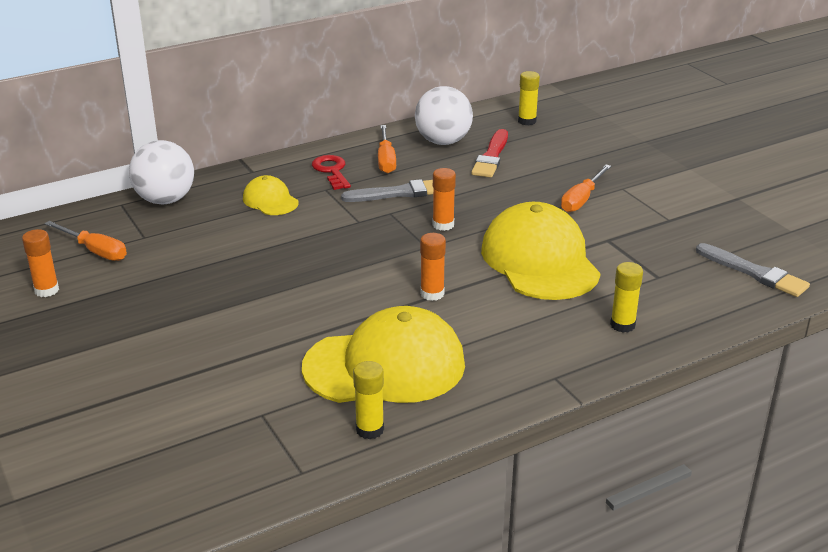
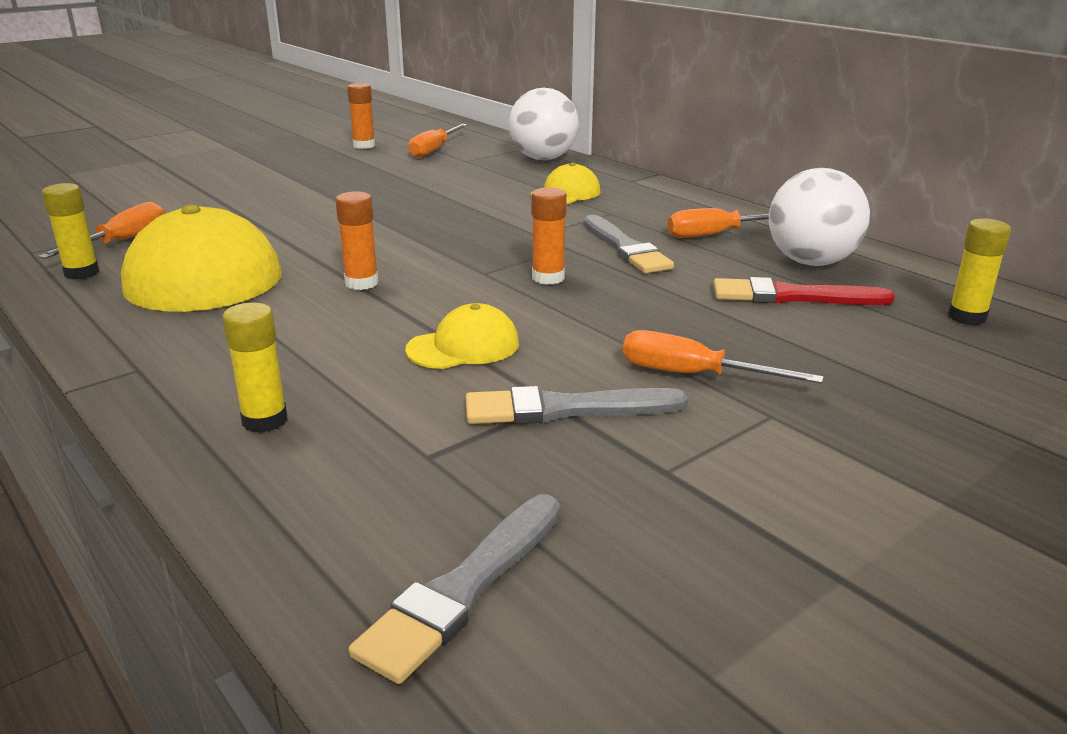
camera: 80 degrees right, 5 degrees down
red key [312,155,351,190] -> none
yellow cap [481,202,601,300] -> yellow cap [405,303,519,369], size x0.49
none -> orange screwdriver [38,202,164,259]
none -> grey brush [466,386,688,424]

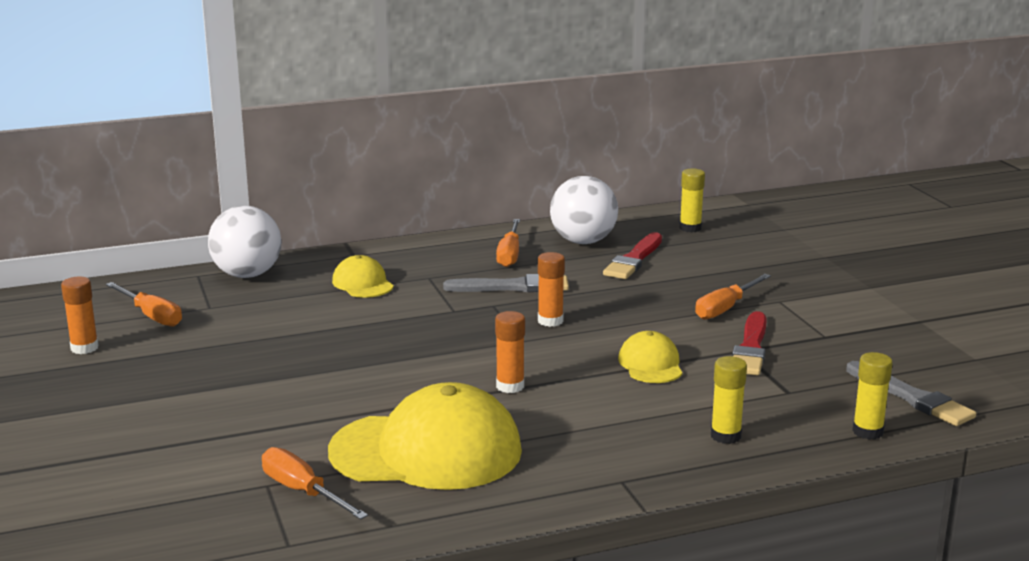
camera: 70 degrees left, 5 degrees down
yellow glue stick [42,183,99,279] -> yellow glue stick moved to [852,352,893,440]
grey brush [466,386,688,424] -> red brush [732,311,767,376]

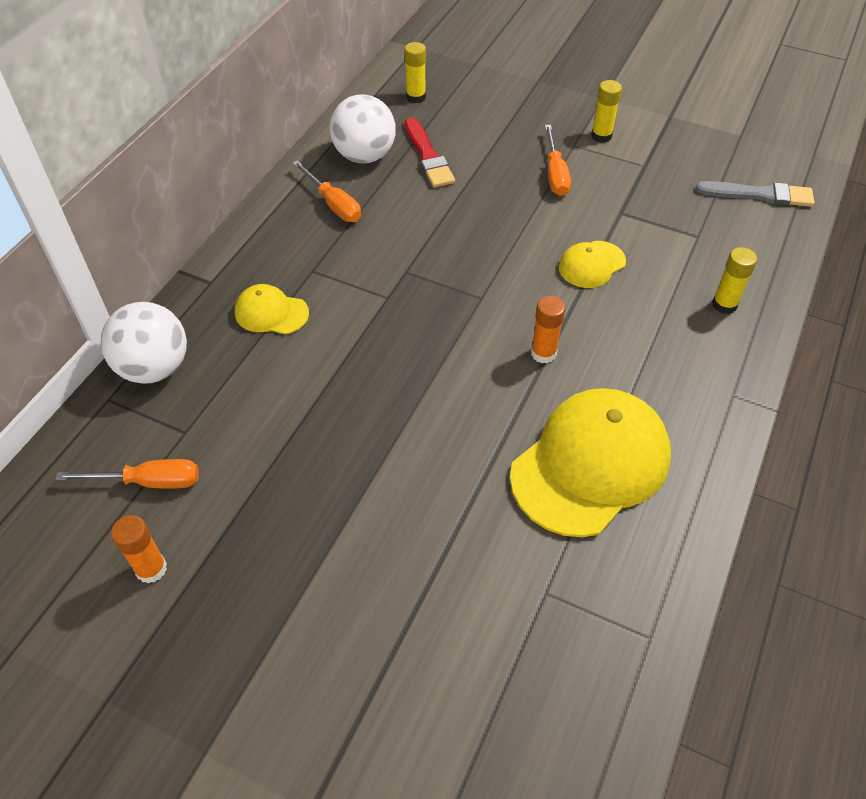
camera: 45 degrees left, 30 degrees up
orange screwdriver [262,447,368,520] -> none
grey brush [443,274,569,292] -> none
orange glue stick [538,252,565,327] -> none
yellow cap [618,331,683,383] -> yellow cap turned 75 degrees counterclockwise [559,241,626,288]
red brush [732,311,767,376] -> none
yellow glue stick [852,352,893,440] -> yellow glue stick moved to [591,80,622,143]

